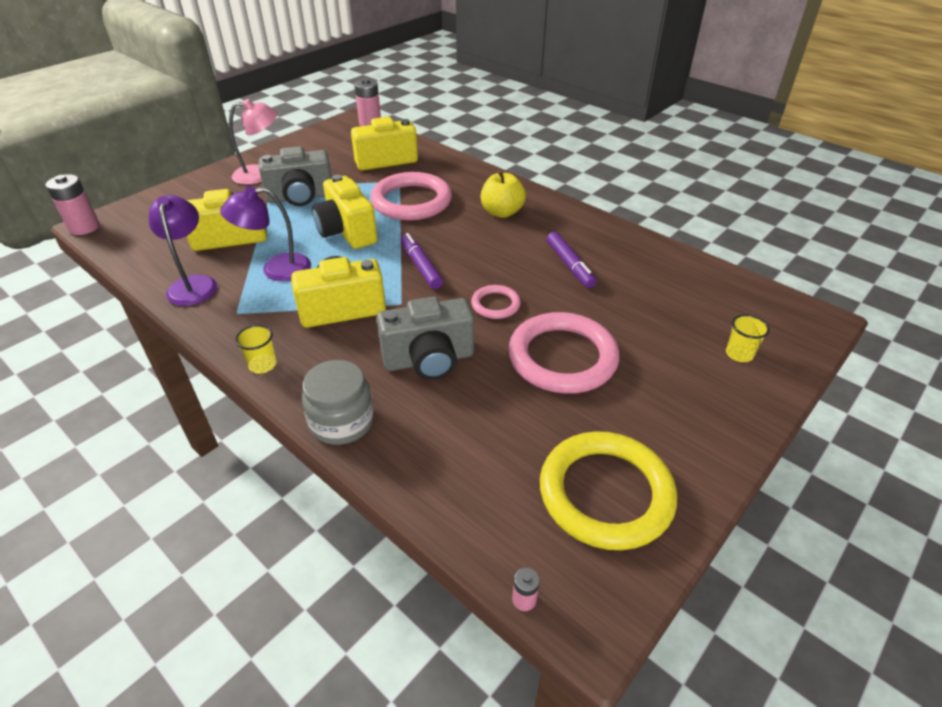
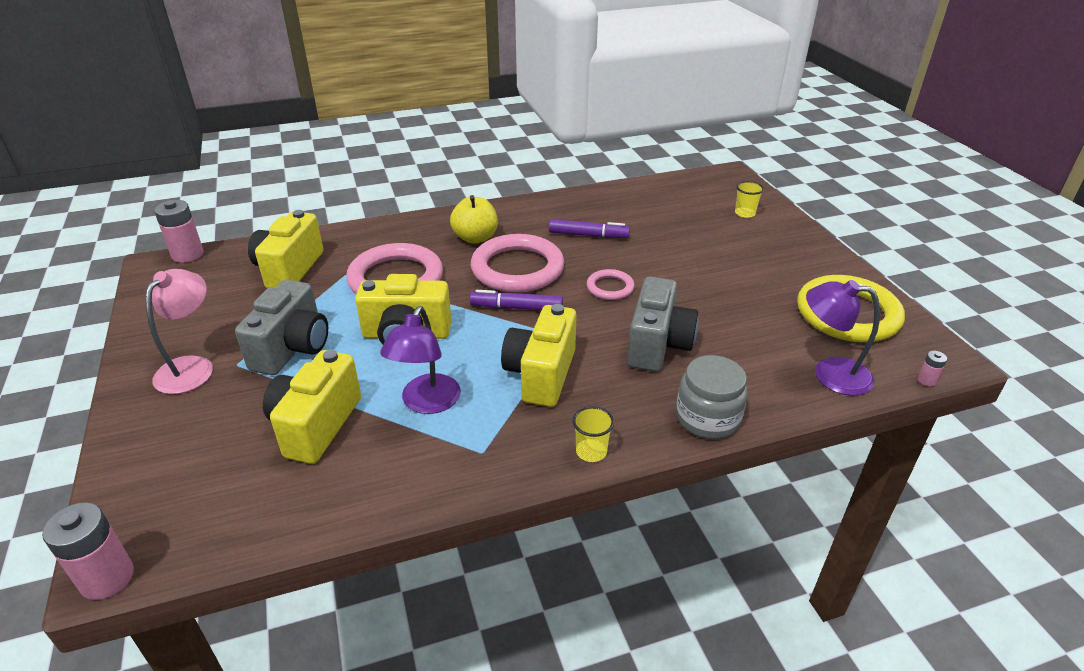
camera: 60 degrees left, 5 degrees down
purple lamp [149,195,217,306] -> purple lamp moved to [806,280,880,396]
pink ring [508,312,619,394] -> pink ring moved to [471,234,564,292]

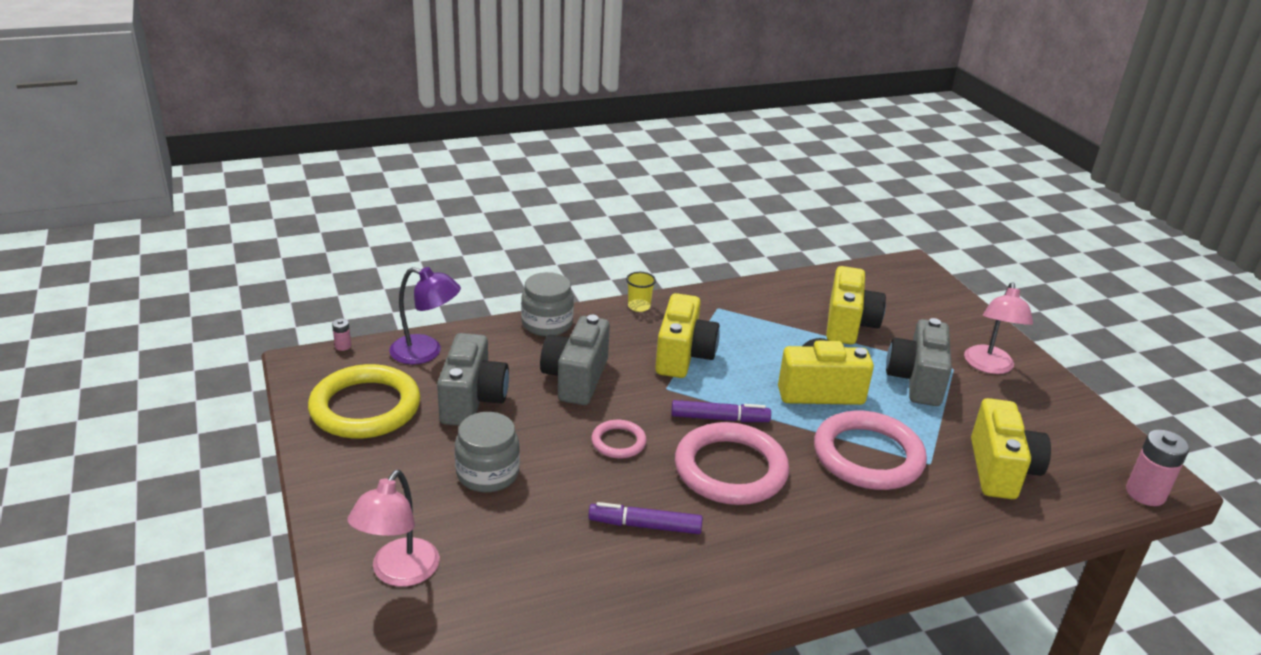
camera: 175 degrees right, 5 degrees down
pink battery [42,502,134,600] -> none
purple lamp [380,306,461,414] -> none
yellow apple [450,195,498,244] -> none
yellow cup [735,181,764,218] -> pink lamp [347,470,440,587]
none -> grey camera [437,333,509,426]
none -> grey jar [455,412,520,492]

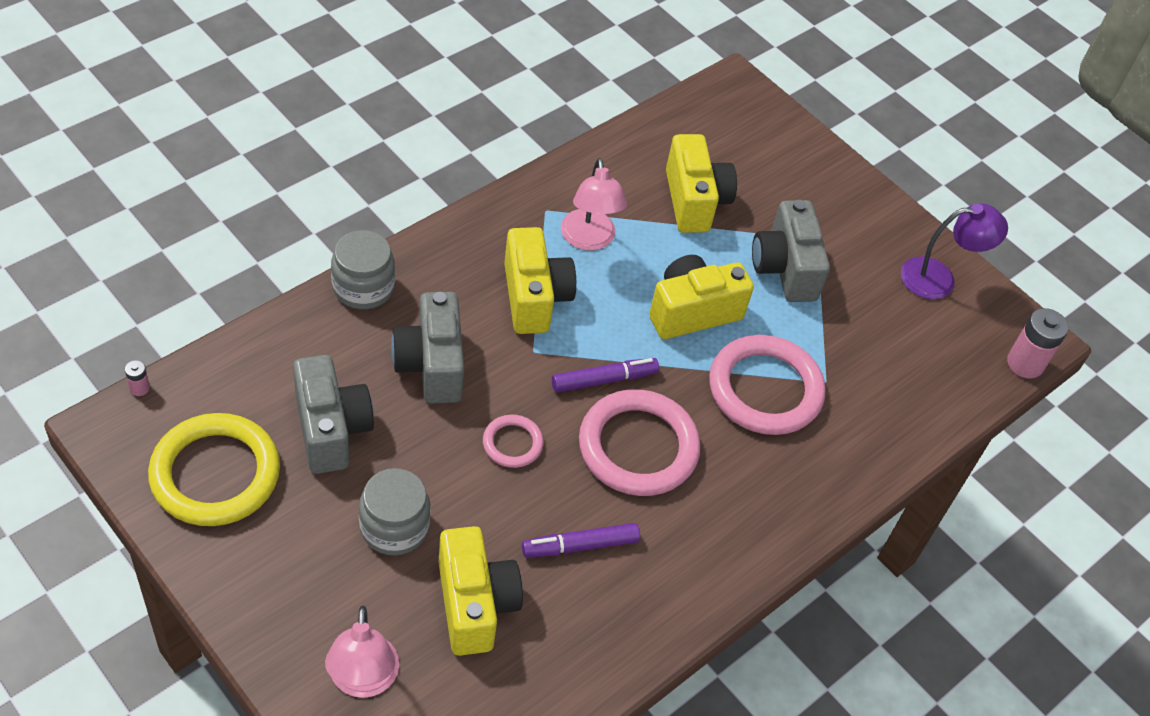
camera: 25 degrees left, 20 degrees up
purple lamp [389,267,461,364] -> purple lamp moved to [901,203,1008,299]
yellow cup [626,272,656,312] -> none
pink lamp [964,283,1033,374] -> pink lamp moved to [561,158,627,251]
yellow camera [971,398,1051,499] -> yellow camera moved to [438,526,523,656]

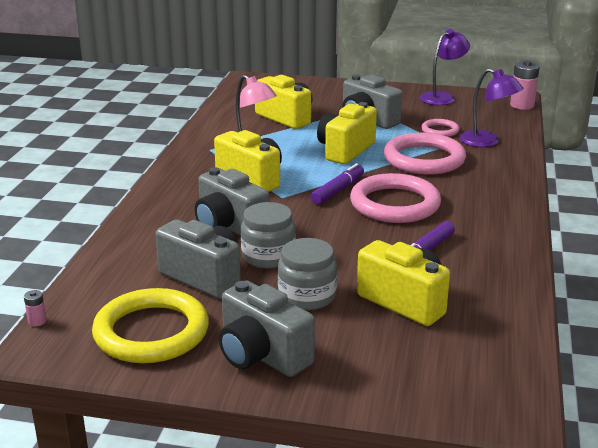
camera: 30 degrees left, 25 degrees down
pink lamp [325,606,399,698] -> none
grey jar [331,230,395,309] -> grey jar moved to [241,202,296,269]
pink ring [483,415,543,468] -> pink ring moved to [421,119,459,137]
none -> grey camera [219,281,315,377]
none -> purple lamp [459,68,524,147]

